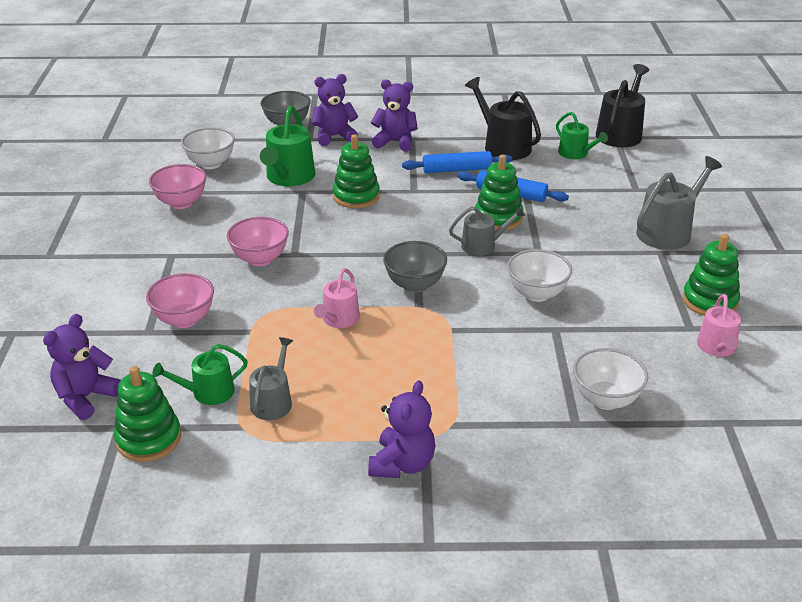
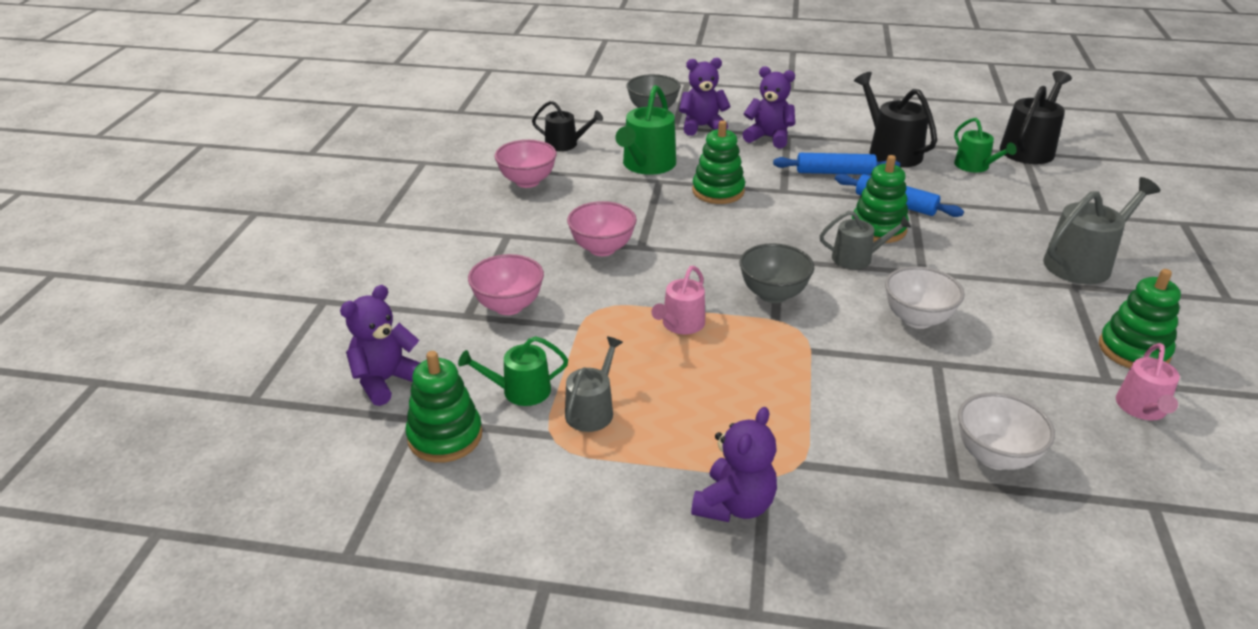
camera: 10 degrees right, 0 degrees up
white bowl [181,127,235,169] -> black watering can [532,101,603,151]

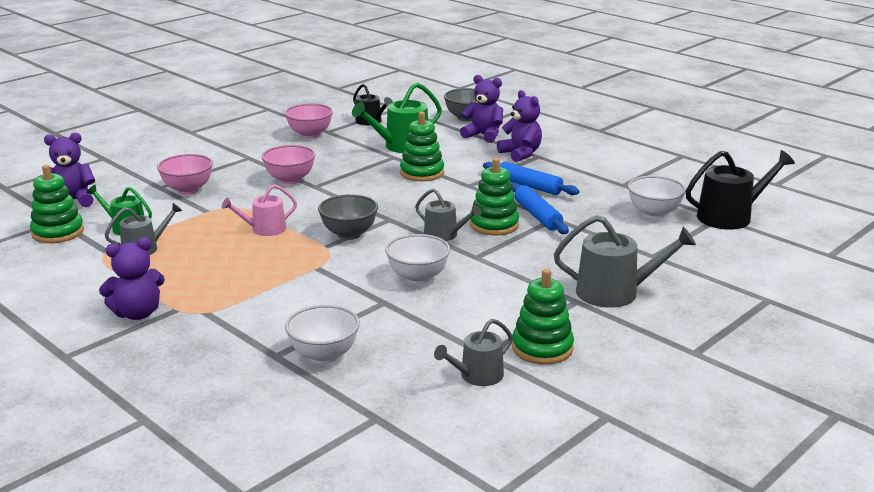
camera: 35 degrees right, 10 degrees down
black watering can [854,72,937,168] -> none
green watering can [954,118,1017,172] -> white bowl [628,176,686,219]
pink watering can [1116,343,1180,420] -> grey watering can [434,319,513,386]

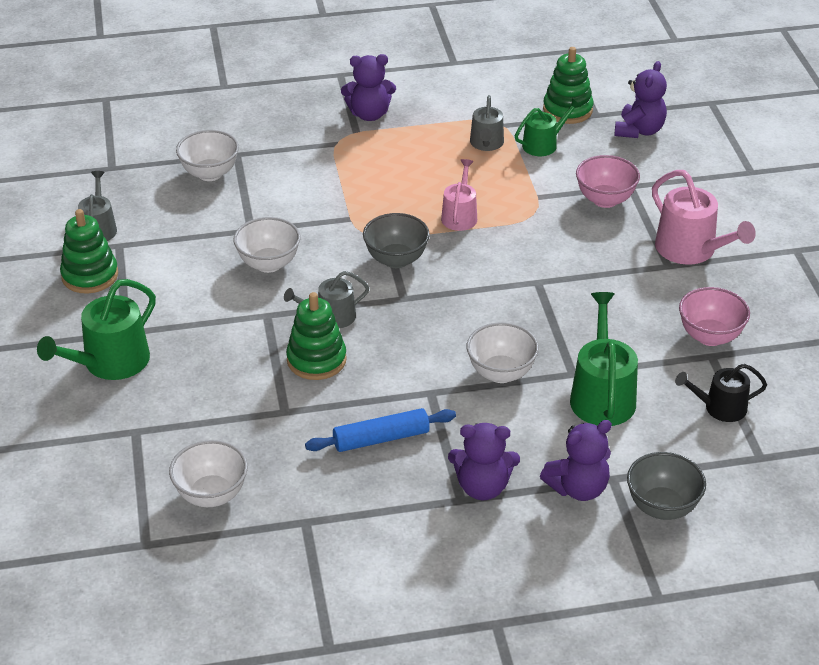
camera: 125 degrees right, 15 degrees up
purple teddy bear [99,237,165,320] -> purple teddy bear turned 105 degrees counterclockwise [341,54,396,121]
pink bowl [262,145,315,185] -> none
green stacking toy [400,112,444,181] -> white bowl [467,322,539,383]
blue rolling pin [512,183,569,234] -> none
grey watering can [554,215,696,308] -> green watering can [37,279,156,380]
black watering can [686,150,795,229] -> none
none -> pink watering can [652,170,756,265]

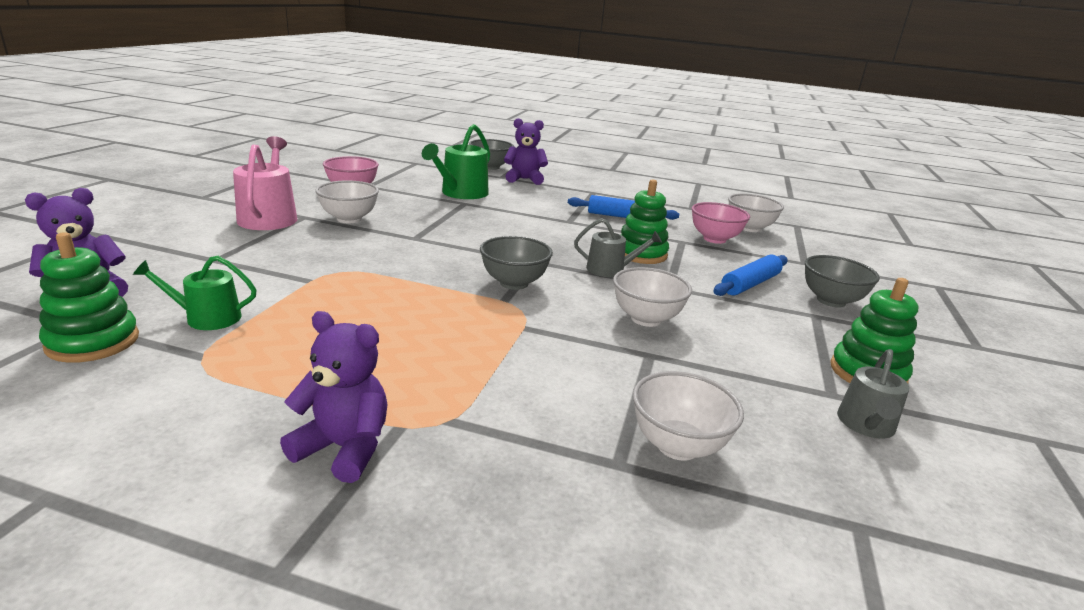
camera: 155 degrees left, 15 degrees down
green watering can [37,279,156,380] -> grey bowl [805,255,880,308]
pink watering can [441,159,477,231] -> none
purple teddy bear [448,423,520,500] -> none
white bowl [467,322,539,383] -> white bowl moved to [315,181,379,223]
grey watering can [470,95,504,151] -> none
pink bowl [576,155,640,208] -> pink bowl moved to [692,202,750,244]
black watering can [675,364,767,422] -> none
none -> blue rolling pin [713,255,788,296]

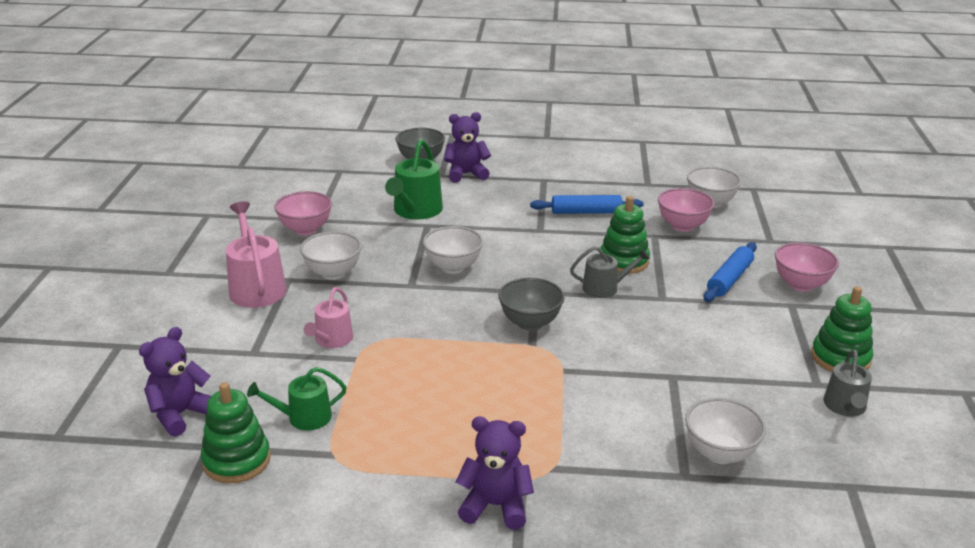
camera: 10 degrees left, 5 degrees up
white bowl [613,267,692,327] -> white bowl moved to [423,226,483,274]
grey bowl [805,255,880,308] -> pink bowl [775,243,839,292]
none -> pink watering can [304,287,353,348]

